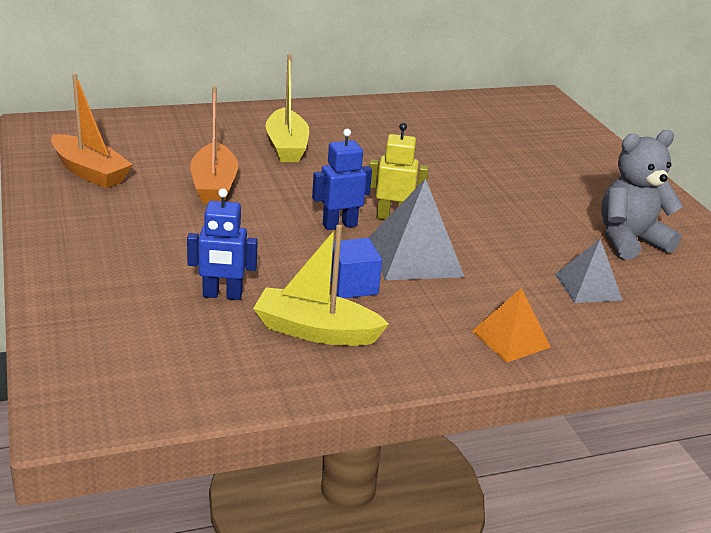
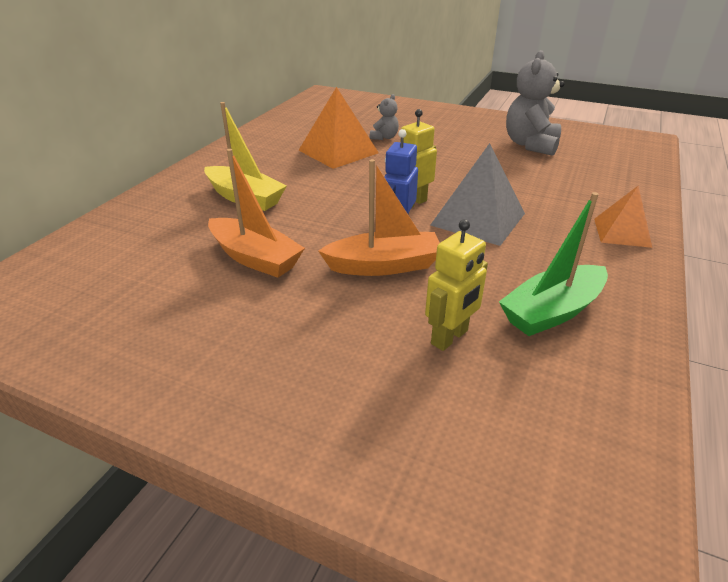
camera: 45 degrees left, 5 degrees up
orange boat [51,74,133,188] -> orange boat moved to [319,159,440,276]
blue robot [187,188,258,300] -> yellow robot [425,219,488,351]
yellow boat [253,225,389,346] -> green boat [499,192,608,336]
blue cube [331,238,382,298] -> none
grey pyramid [555,239,623,303] -> none
none -> orange pyramid [298,87,379,169]
none -> grey teddy bear [370,94,399,140]

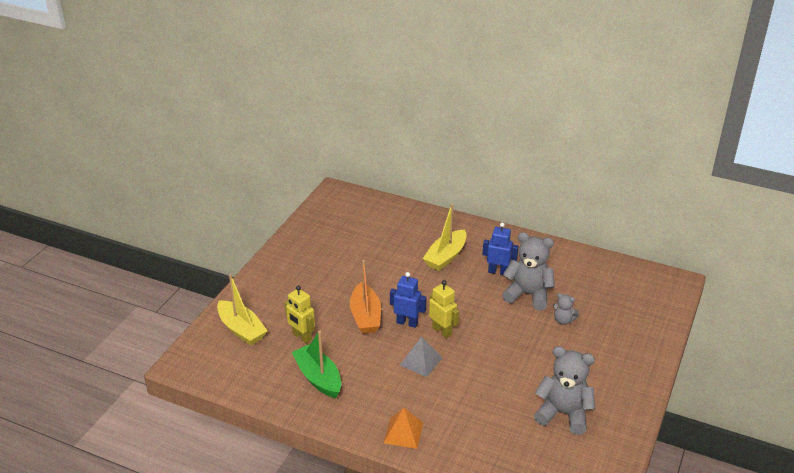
camera: 90 degrees right, 0 degrees up
orange boat [208,149,305,278] -> none
orange pyramid [298,87,379,169] -> grey teddy bear [502,232,555,310]
grey pyramid [430,143,525,246] -> grey pyramid [400,336,442,377], size x0.63
none -> yellow boat [217,274,268,345]
none -> blue robot [482,222,518,275]

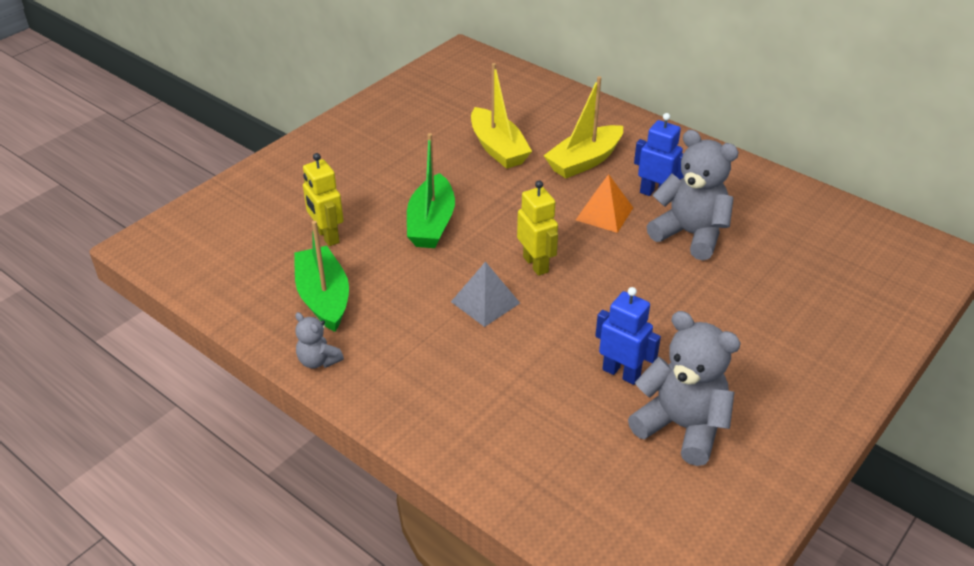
camera: 15 degrees right, 5 degrees up
yellow boat [217,274,268,345] -> yellow boat moved to [471,63,532,169]
orange boat [350,260,381,334] -> green boat [407,133,455,248]
orange pyramid [383,408,423,449] -> orange pyramid moved to [576,174,633,233]
blue robot [390,272,426,328] -> blue robot moved to [595,287,661,385]
grey teddy bear [553,293,579,325] -> grey teddy bear moved to [295,312,344,369]

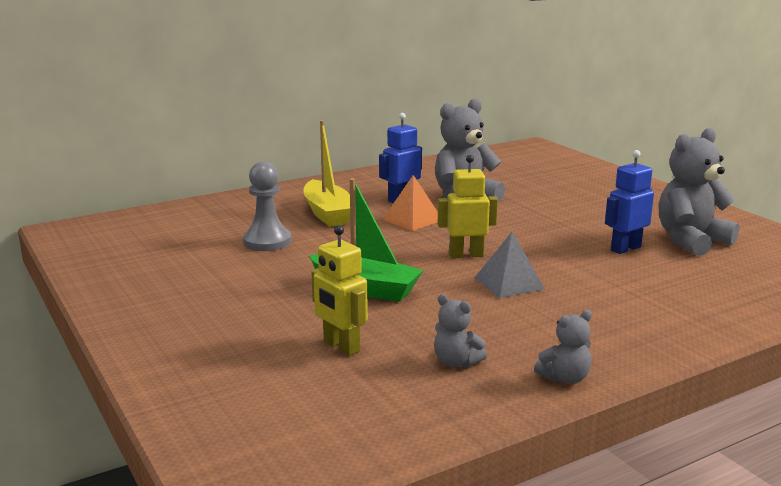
camera: 70 degrees left, 20 degrees down
green boat [294,221,349,332] -> grey teddy bear [434,294,487,367]
yellow robot [303,153,344,246] -> yellow robot turned 60 degrees clockwise [312,225,368,356]
yellow boat [471,63,532,169] -> grey pawn [243,161,292,251]

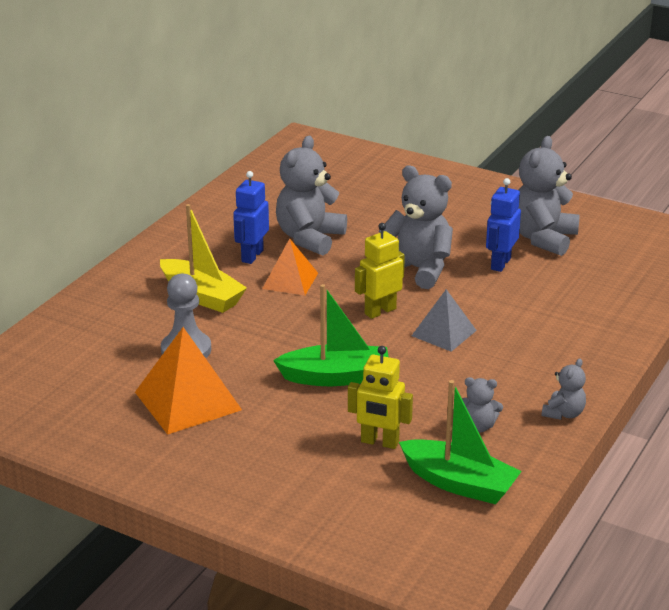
camera: 30 degrees left, 10 degrees up
none -> orange pyramid [135,327,242,435]
none -> grey teddy bear [379,165,453,289]
none -> green boat [399,380,522,504]

